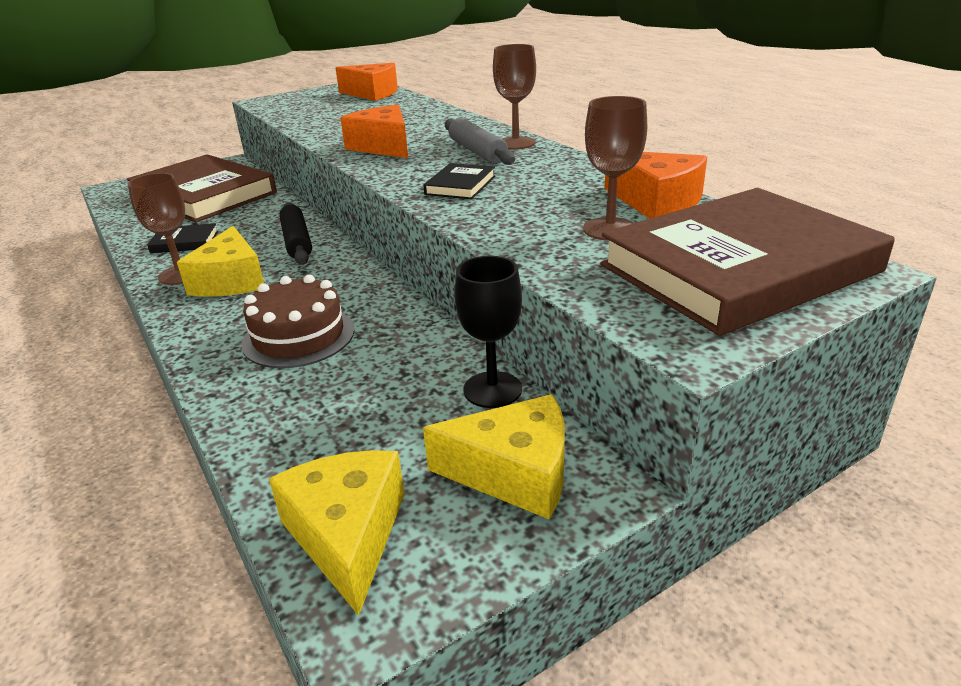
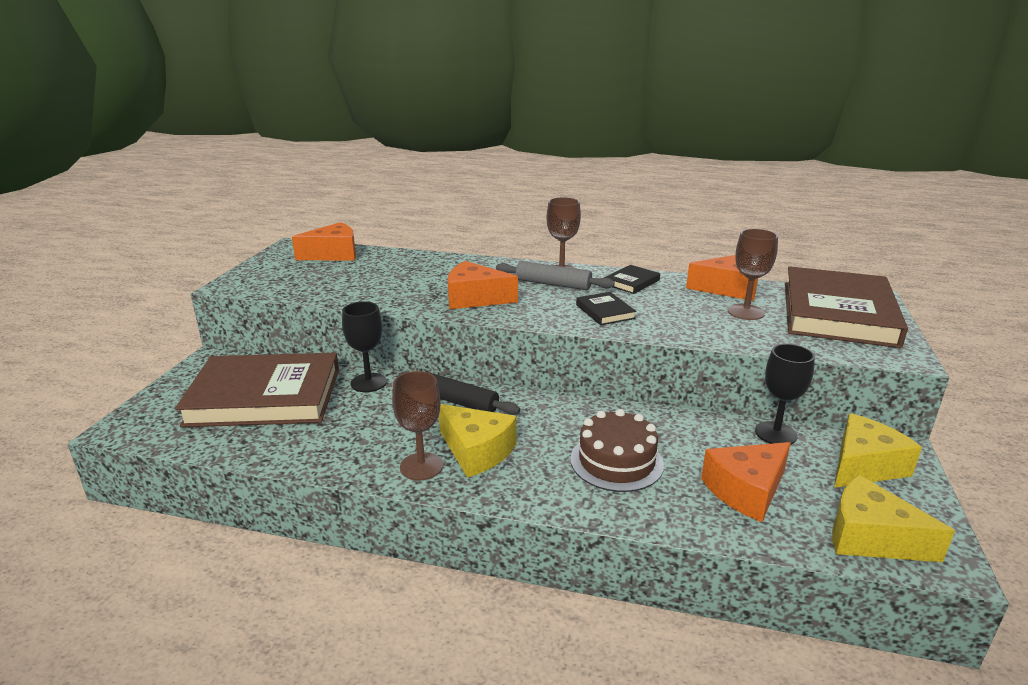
camera: 45 degrees left, 5 degrees down
black book [147,223,218,253] -> black book moved to [604,265,660,294]
none -> black goblet [342,302,387,392]
none -> orange cheese [701,442,791,522]

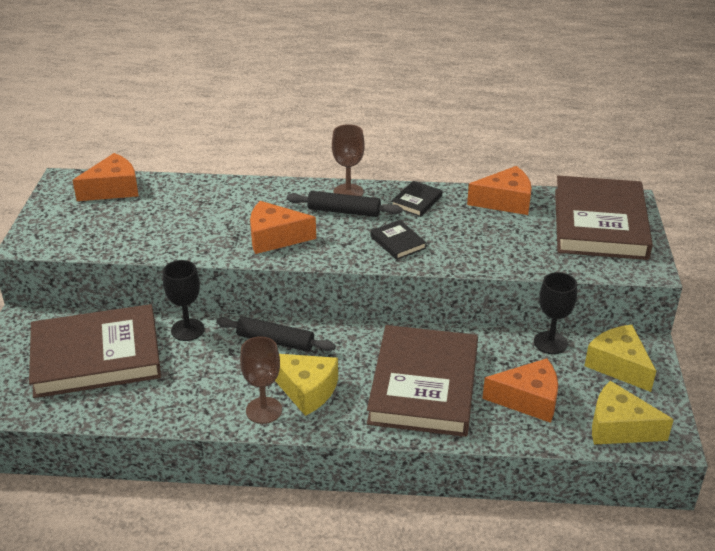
camera: 10 degrees left, 10 degrees up
grey rolling pin [496,261,615,290] -> black rolling pin [287,191,402,217]
brown cake [570,409,664,492] -> brown book [367,325,478,437]
orange cheese [701,442,791,522] -> orange cheese turned 135 degrees counterclockwise [482,358,558,423]
brown goblet [728,229,778,320] -> none
yellow cheese [834,413,922,488] -> yellow cheese turned 75 degrees counterclockwise [585,325,656,392]

